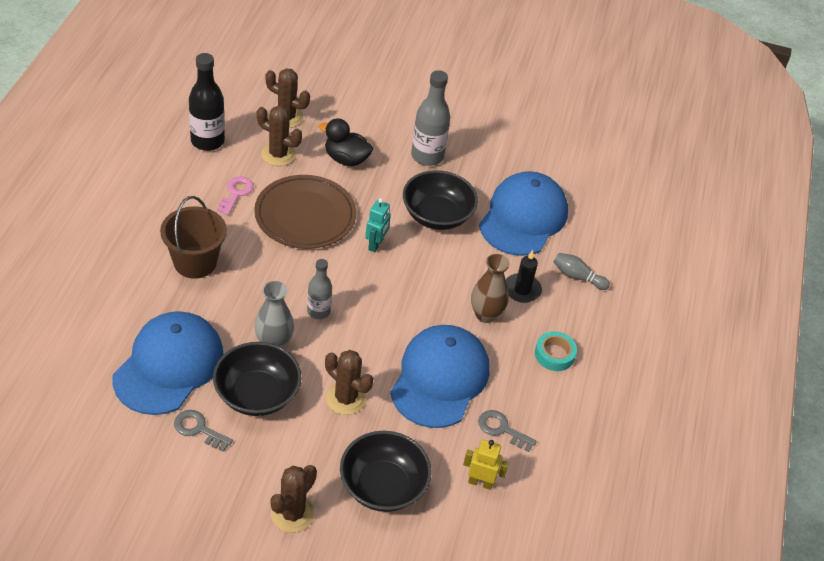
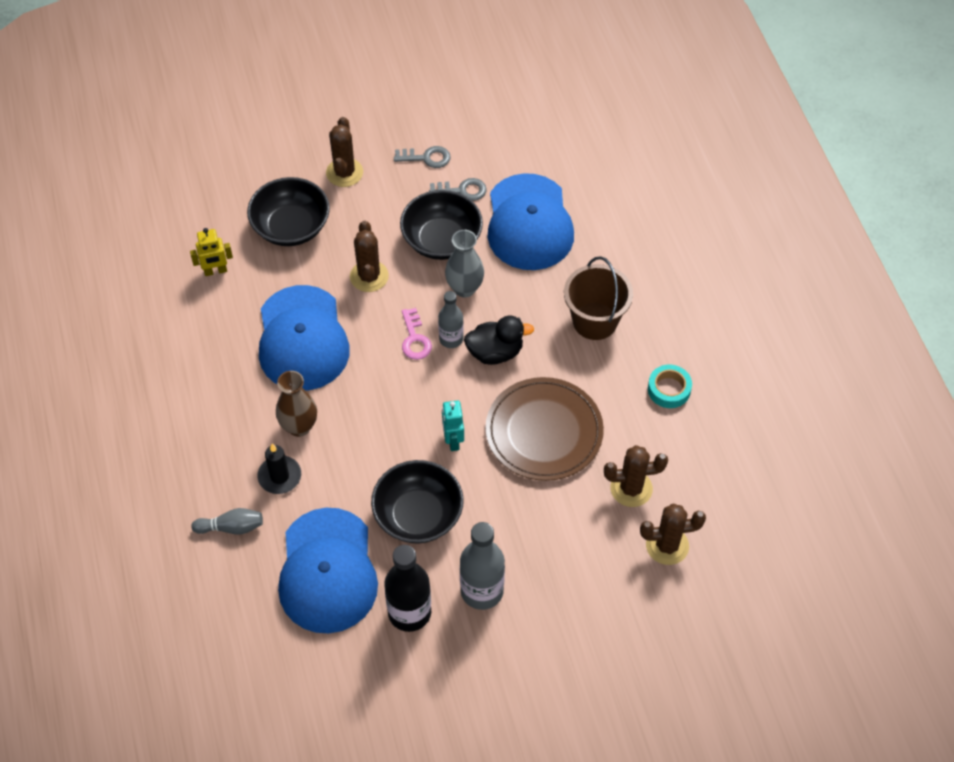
camera: 155 degrees right, 10 degrees up
black bottle [189,53,225,151] -> black bottle moved to [384,545,431,632]
pink key [217,176,254,215] -> pink key moved to [402,308,432,360]
black duck [319,118,373,166] -> black duck moved to [464,315,534,365]
brown cactus [325,350,373,415] -> brown cactus turned 75 degrees clockwise [350,221,389,292]
grey key [478,410,537,452] -> grey key moved to [394,146,451,168]
turquoise tape [535,331,577,371] -> turquoise tape moved to [648,365,692,408]

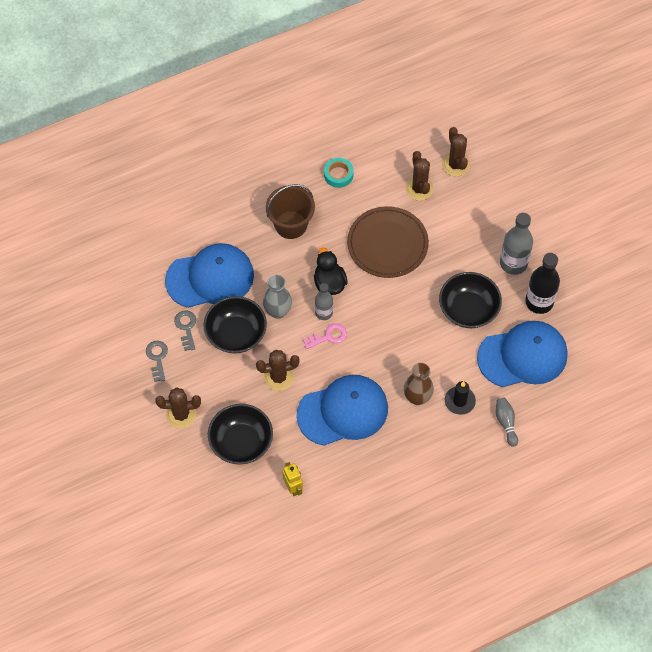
camera: 100 degrees left, 5 degrees up
turquoise robot [442,400,464,451] -> none

